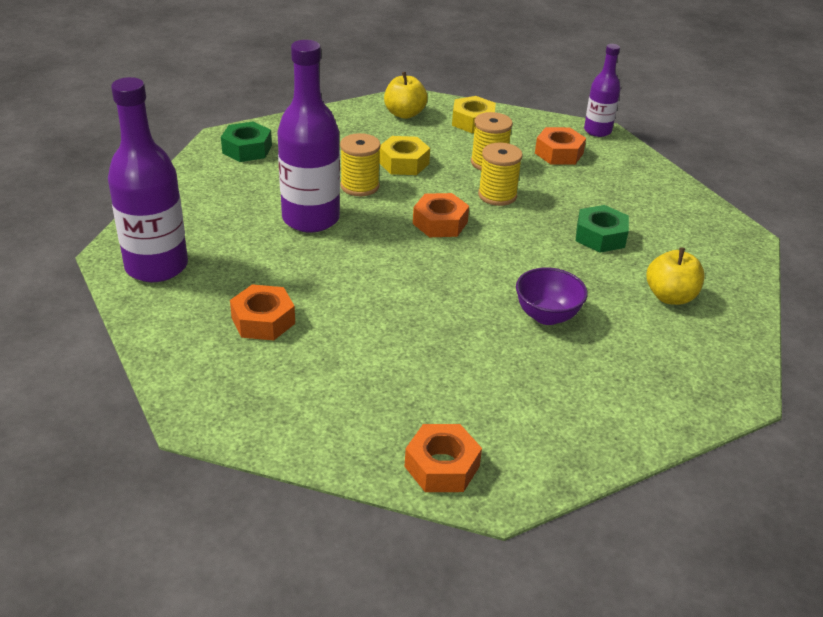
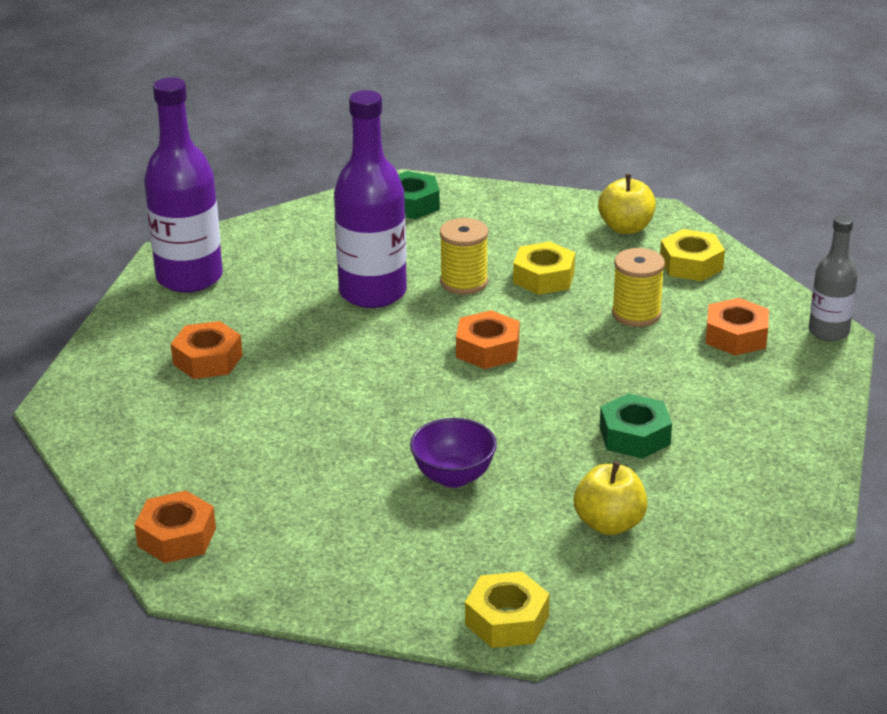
camera: 45 degrees right, 5 degrees down
yellow spool [478,143,523,206] -> none
purple bottle [584,44,620,137] -> grey bottle [809,215,858,341]
none -> yellow nut [465,571,550,648]

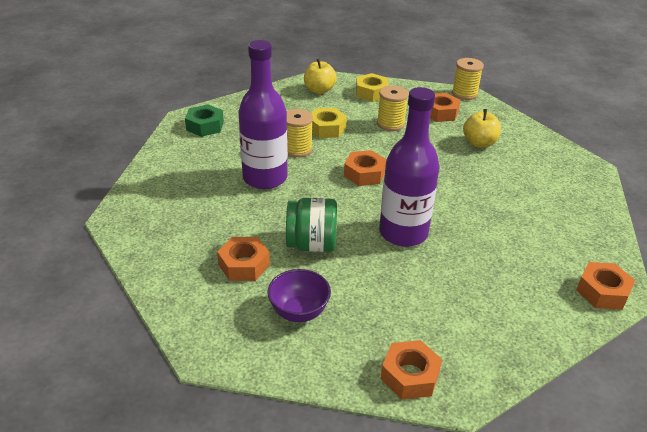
camera: 50 degrees left, 5 degrees up
purple bottle [144,77,223,293] -> purple bottle moved to [379,87,440,247]
purple bowl [410,418,497,488] -> purple bowl moved to [267,269,331,322]
yellow nut [465,571,550,648] -> orange nut [576,262,635,310]
yellow apple [574,461,648,535] -> yellow apple moved to [463,109,501,148]
green nut [600,393,672,459] -> none
grey bottle [809,215,858,341] -> yellow spool [452,58,484,100]
none -> green jar [286,198,337,252]

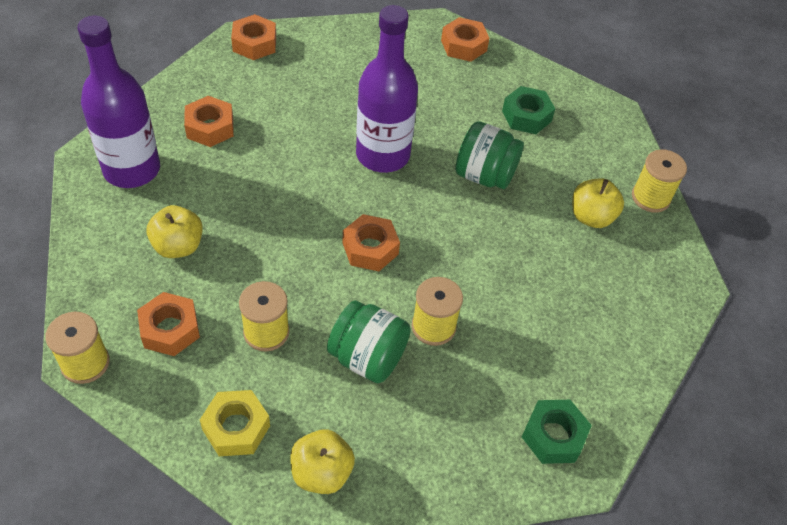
camera: 160 degrees left, 15 degrees up
orange nut [217,237,270,281] -> orange nut moved to [184,96,234,147]
purple bottle [238,40,288,189] -> purple bottle moved to [77,16,160,188]
purple bowl [267,269,331,322] -> green nut [502,86,555,134]
yellow nut [311,108,347,138] -> green jar [327,300,411,383]
none -> yellow apple [572,178,624,228]
none -> yellow spool [632,149,687,213]

